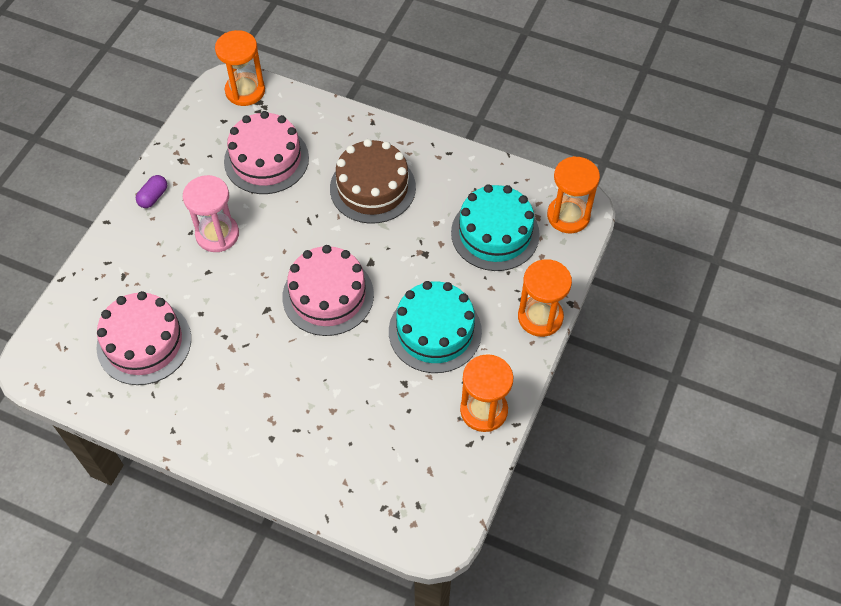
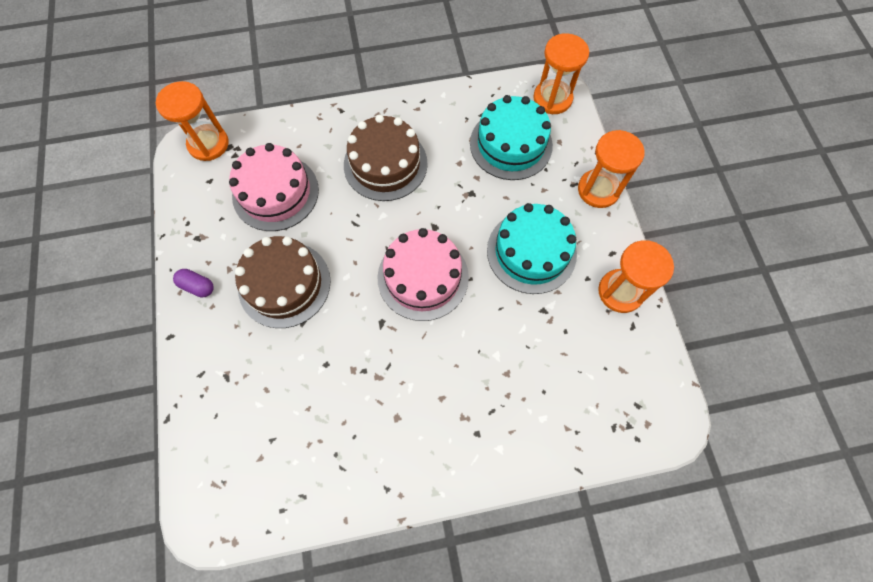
camera: 35 degrees left, 10 degrees up
pink cake [96,291,191,385] -> none
purple capsule [136,175,167,208] -> purple capsule turned 60 degrees counterclockwise [173,269,214,297]
pink hourglass [183,175,239,252] -> brown cake [235,236,331,328]

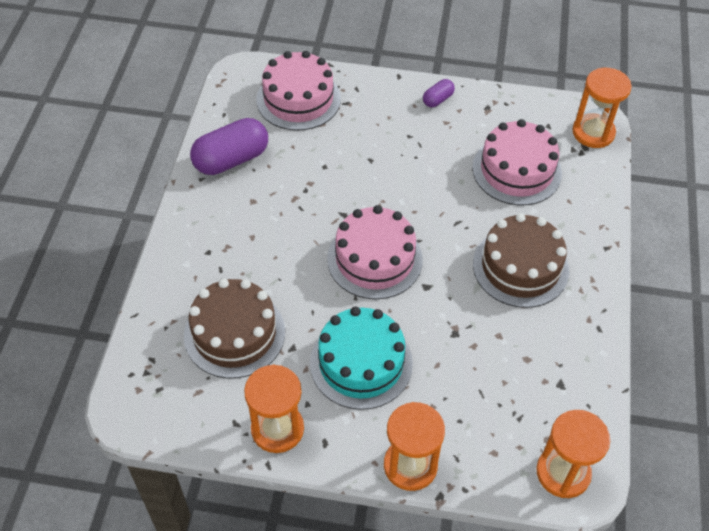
camera: 110 degrees right, 15 degrees down
brown cake [235,236,331,328] -> brown cake moved to [184,279,285,378]
turquoise cake [470,95,553,180] -> none
none -> purple capsule [190,118,268,175]
none -> pink cake [256,51,341,131]

